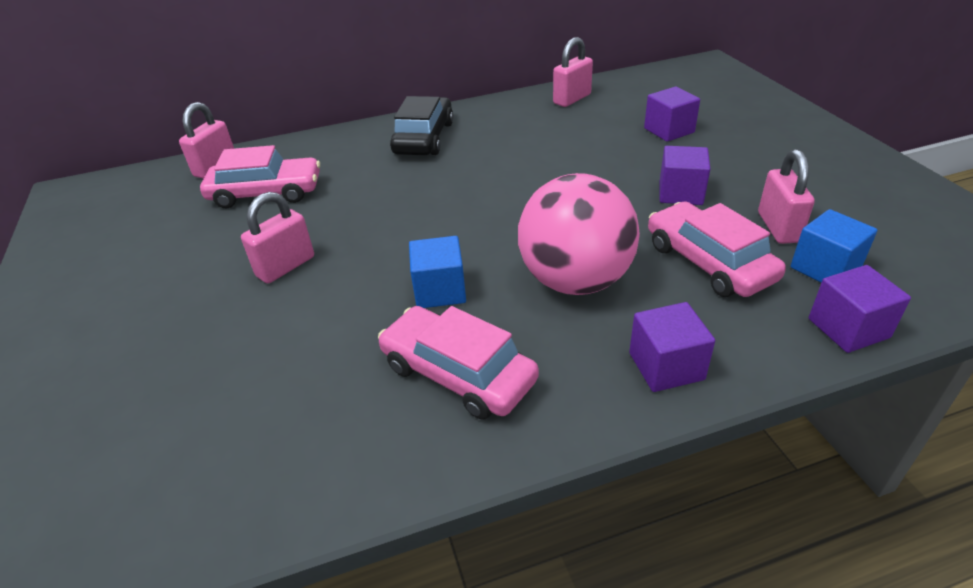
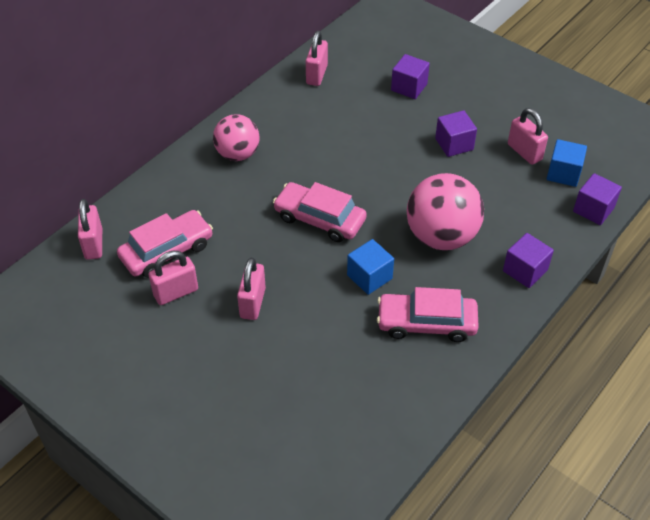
camera: 35 degrees left, 10 degrees up
black car [390,96,453,155] -> pink ball [213,114,260,161]
pink car [648,201,786,297] -> pink car moved to [273,182,367,242]
none -> pink padlock [149,251,198,305]

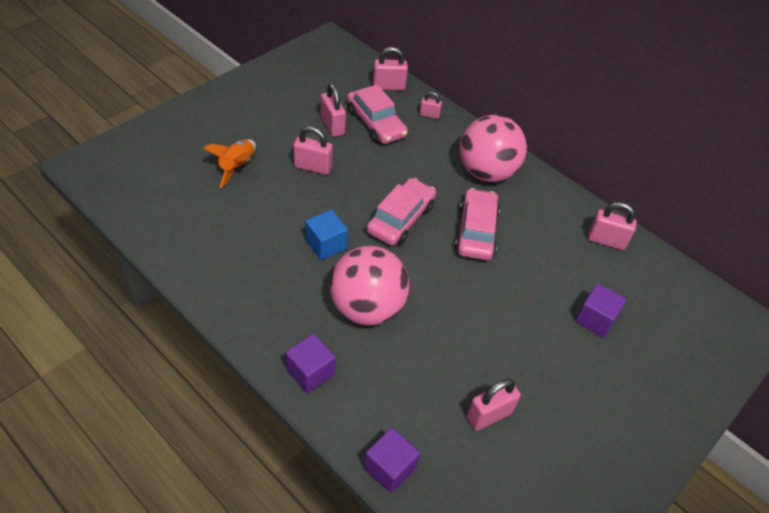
camera: 90 degrees right, 0 degrees up
pink ball [213,114,260,161] -> pink ball [460,115,527,182], size x1.52
pink car [377,287,479,342] -> pink car moved to [455,188,500,260]
purple cube [435,110,477,157] -> none
blue cube [546,139,587,187] -> none
none -> orange rocket [203,139,256,188]
none -> pink padlock [420,92,442,119]

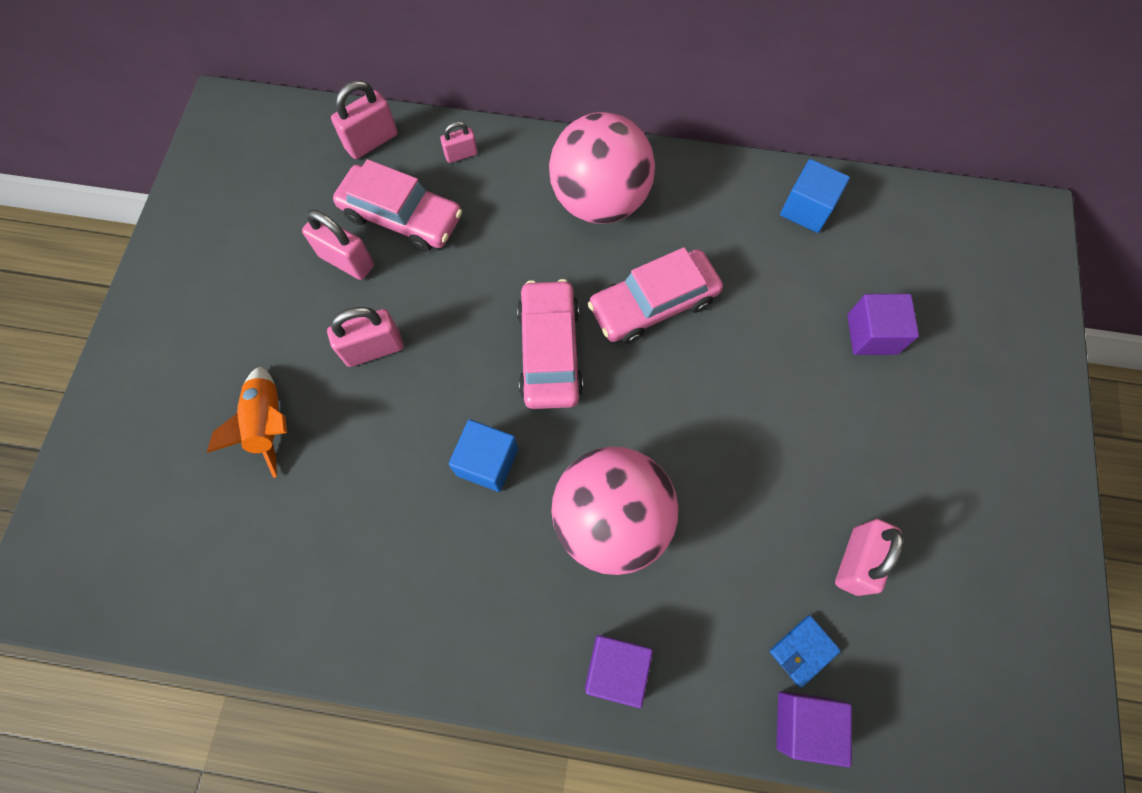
camera: 30 degrees left, 20 degrees up
pink car [455,188,500,260] -> pink car turned 90 degrees counterclockwise [588,247,723,344]
pink padlock [588,202,637,250] -> blue cube [780,159,850,233]
none -> blue wallet [770,616,841,688]

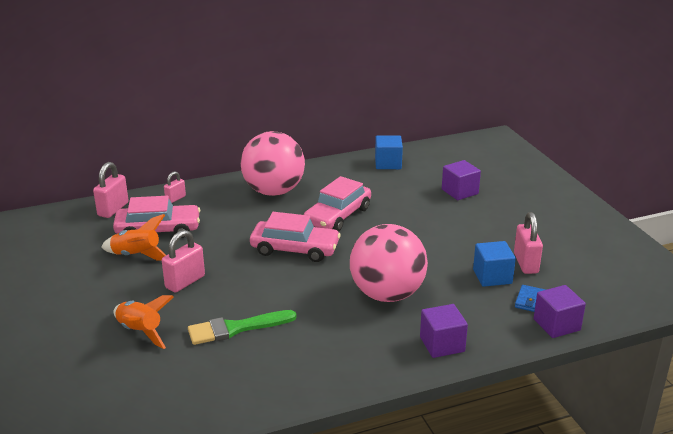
camera: 30 degrees left, 40 degrees down
pink padlock [302,210,374,280] -> orange rocket [101,214,166,261]
blue cube [449,419,518,492] -> blue cube moved to [473,241,516,287]
pink car [517,279,583,409] -> pink car turned 135 degrees clockwise [250,212,341,262]
none -> green brush [188,310,297,345]

